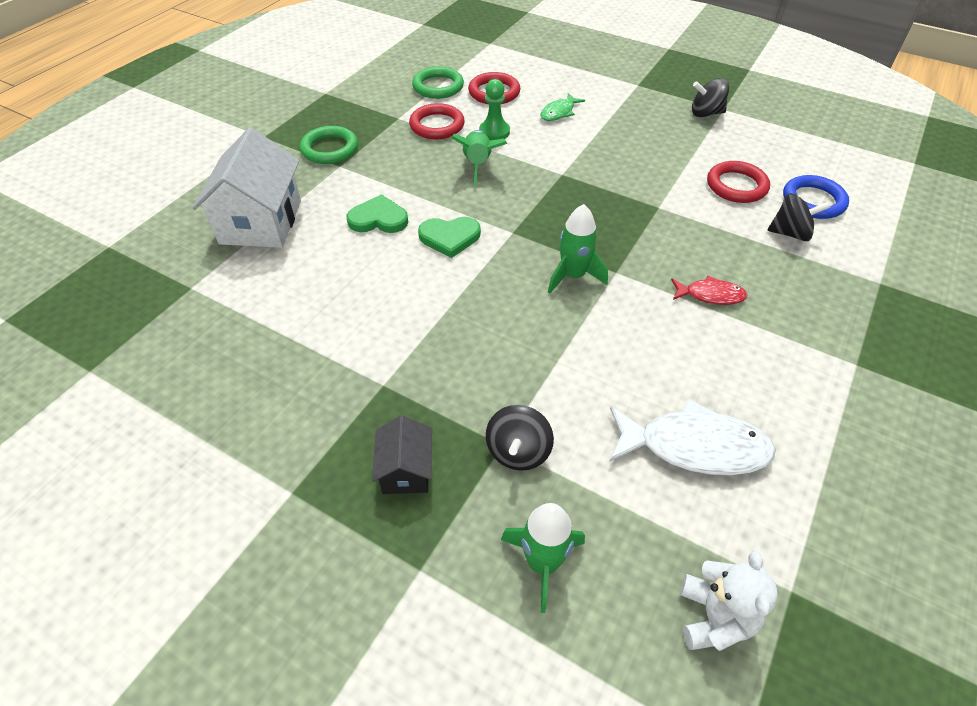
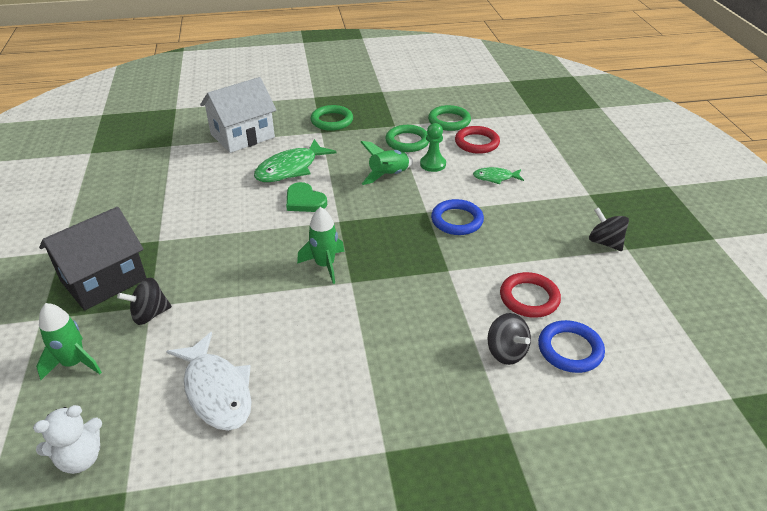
camera: 50 degrees right, 10 degrees down
green heart [347,194,408,233] -> green fish [254,139,336,182]
black house [372,415,432,494] -> black house [39,207,146,310], size x1.94
red ring [409,103,465,139] -> green ring [385,125,429,152]
red fish [671,276,747,305] -> none
none -> blue ring [431,199,484,235]

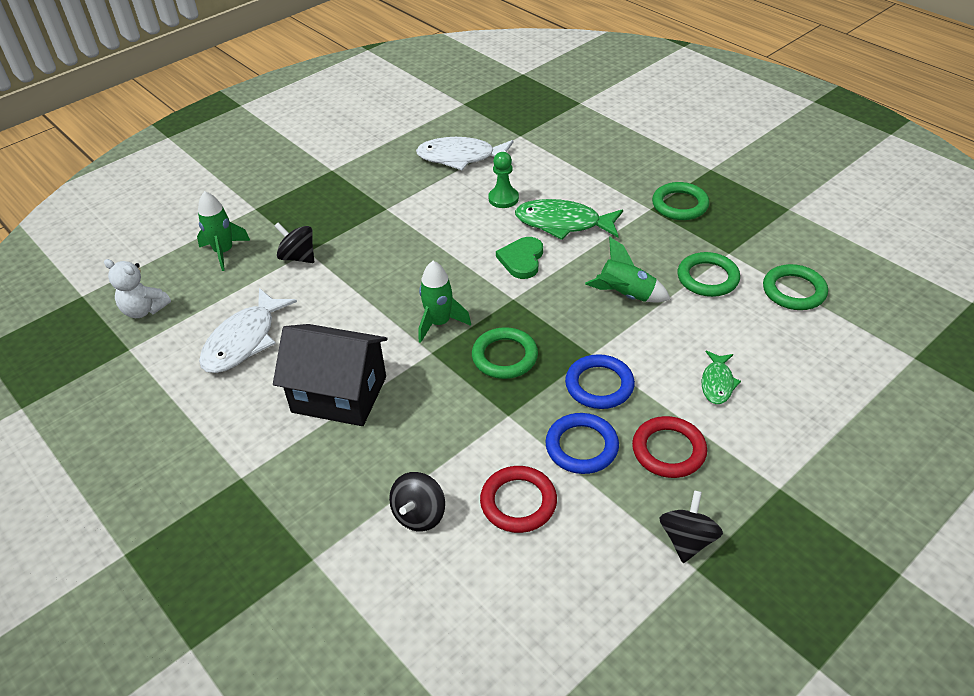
camera: 60 degrees right, 5 degrees up
black house [39,207,146,310] -> black house moved to [273,324,388,426]
white house [200,77,276,153] -> none
green pawn [420,123,446,172] -> green pawn moved to [488,152,519,208]
red ring [455,126,500,154] -> red ring moved to [632,416,707,478]
green fish [473,167,524,184] -> green fish turned 135 degrees counterclockwise [702,351,741,404]
blue ring [538,320,605,373] -> blue ring moved to [545,413,619,474]
none -> white fish [416,137,514,170]
none -> green ring [472,327,538,379]

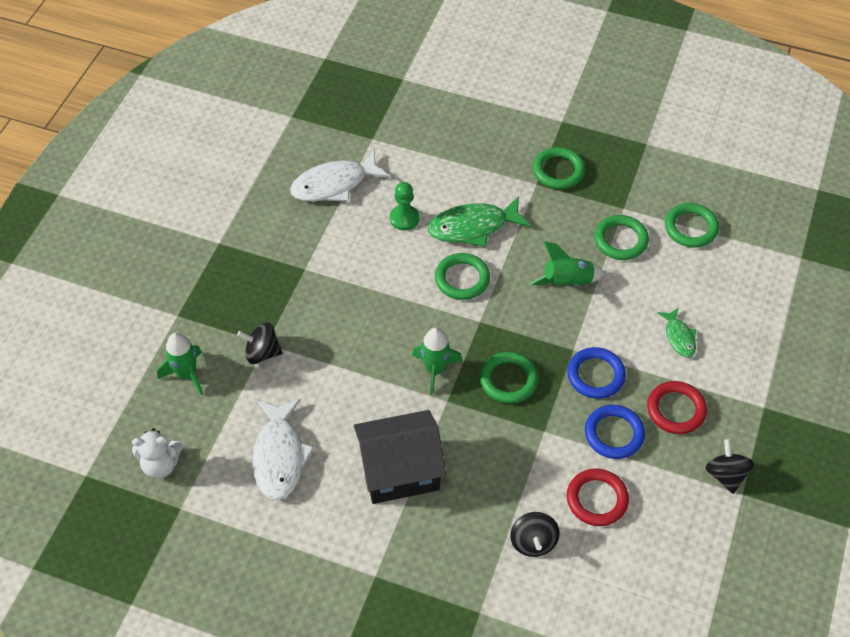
camera: 30 degrees left, 10 degrees up
green heart [496,237,543,279] -> green ring [435,253,490,300]

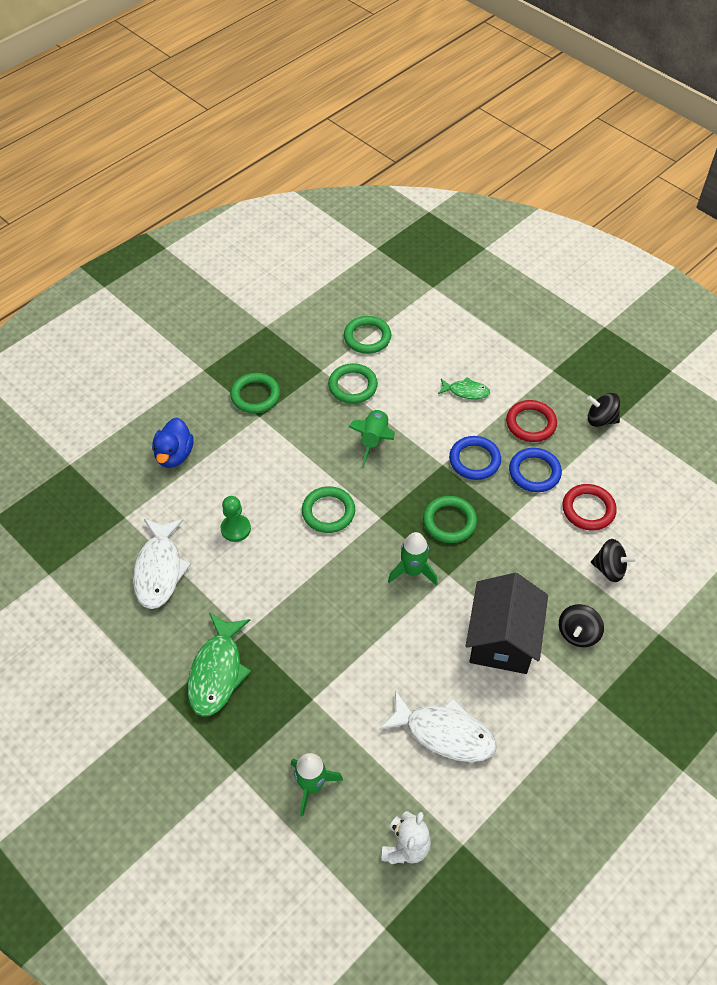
camera: 65 degrees left, 0 degrees up
black spinning top [237,322,283,364] -> black spinning top moved to [559,604,604,647]
green fish [428,196,531,247] -> green fish moved to [187,613,251,717]
none -> blue duck [152,418,194,468]

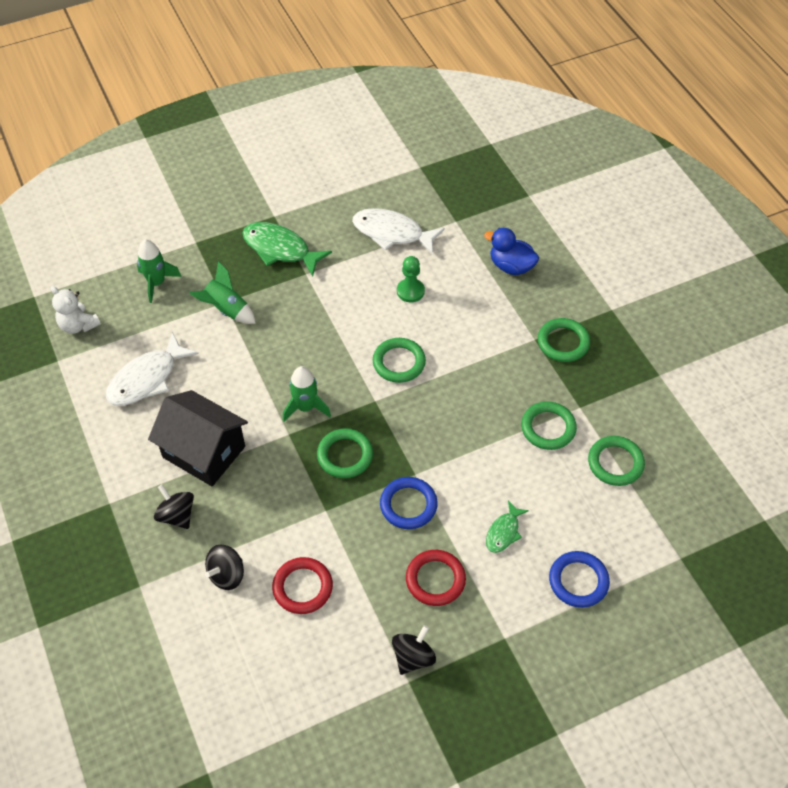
camera: 110 degrees right, 0 degrees up
green rocket [349,408,394,465] -> green rocket moved to [189,261,256,324]
blue ring [509,448,562,492] -> blue ring moved to [549,551,610,608]

